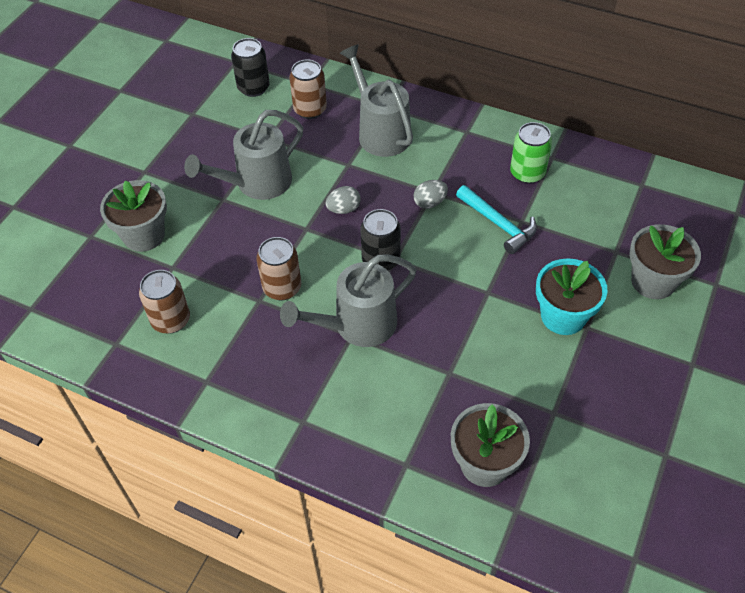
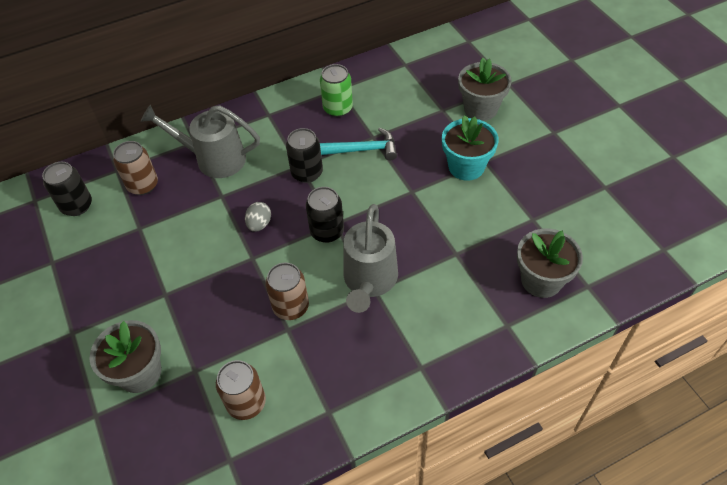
camera: 50 degrees left, 0 degrees up
grey watering can [184,110,303,200] -> none
grey egg [414,180,448,209] -> black can [286,128,323,183]

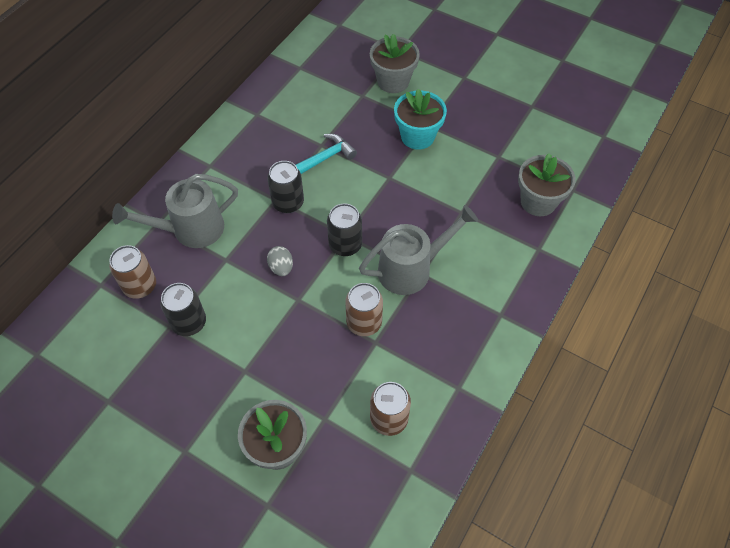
camera: 35 degrees left, 5 degrees up
black can [42,162,92,216] -> black can moved to [160,283,206,336]
green can [320,64,353,117] -> none
grey watering can [344,204,398,313] -> grey watering can turned 90 degrees counterclockwise [359,205,478,295]

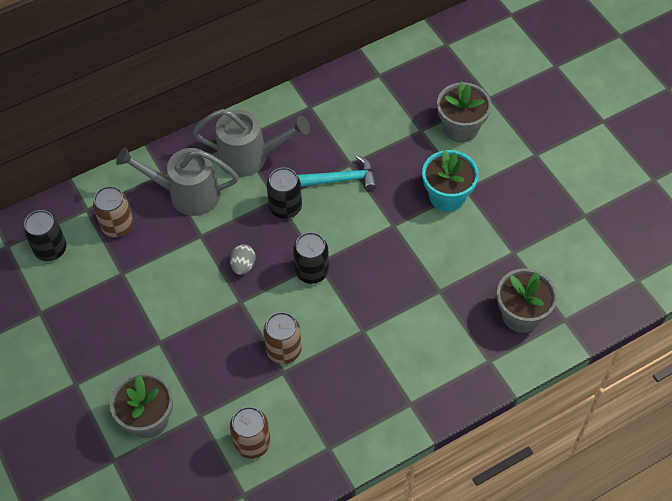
camera: 30 degrees right, 0 degrees up
black can [160,283,206,336] -> black can moved to [24,210,66,261]
grey watering can [359,205,478,295] -> grey watering can moved to [193,109,310,177]

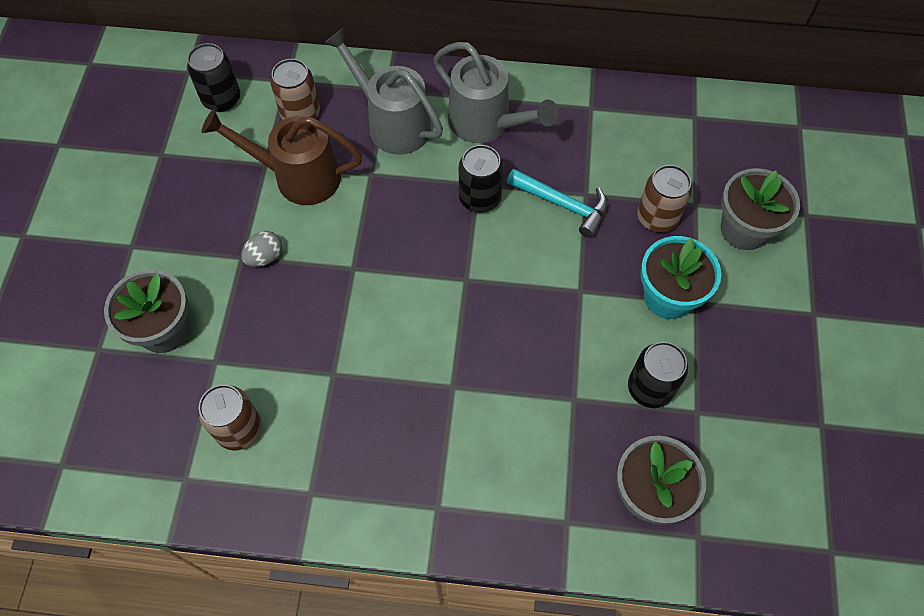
camera: 35 degrees right, 5 degrees up
grey egg [230,244,255,275] -> grey egg moved to [241,231,282,267]
brown can [263,312,302,364] -> brown can moved to [637,165,692,233]
black can [293,232,329,284] -> black can moved to [628,342,688,408]
none -> brown watering can [201,109,362,205]

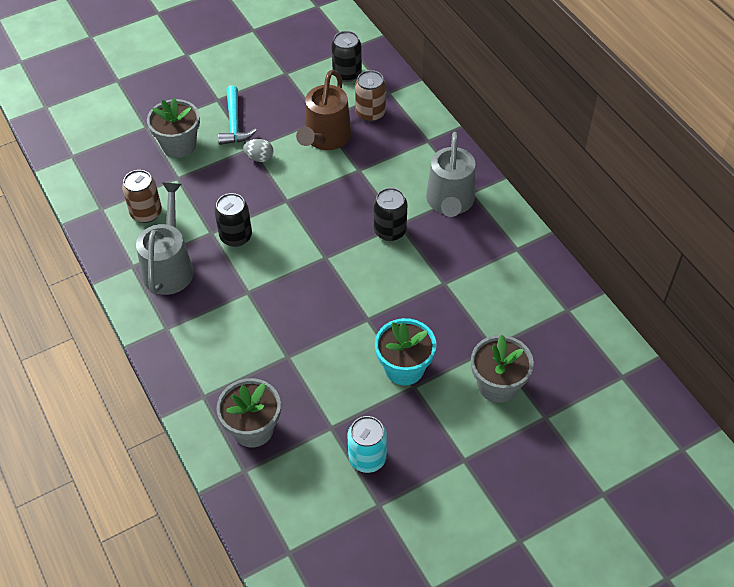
camera: 55 degrees right, 10 degrees down
brown watering can [201,109,362,205] -> brown watering can turned 135 degrees counterclockwise [296,70,351,150]
grey watering can [324,28,443,155] -> grey watering can moved to [136,183,194,295]
turquoise hammer [507,169,608,238] -> turquoise hammer moved to [218,86,257,145]
black can [628,342,688,408] -> black can moved to [214,193,252,247]
brown can [637,165,692,233] -> none
none -> turquoise can [348,416,387,473]

